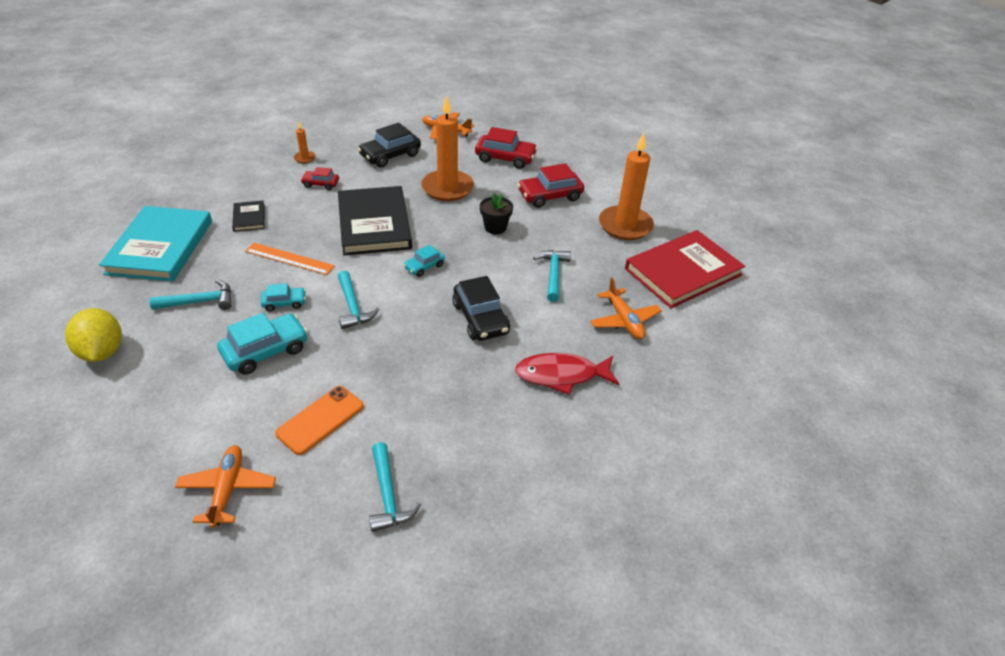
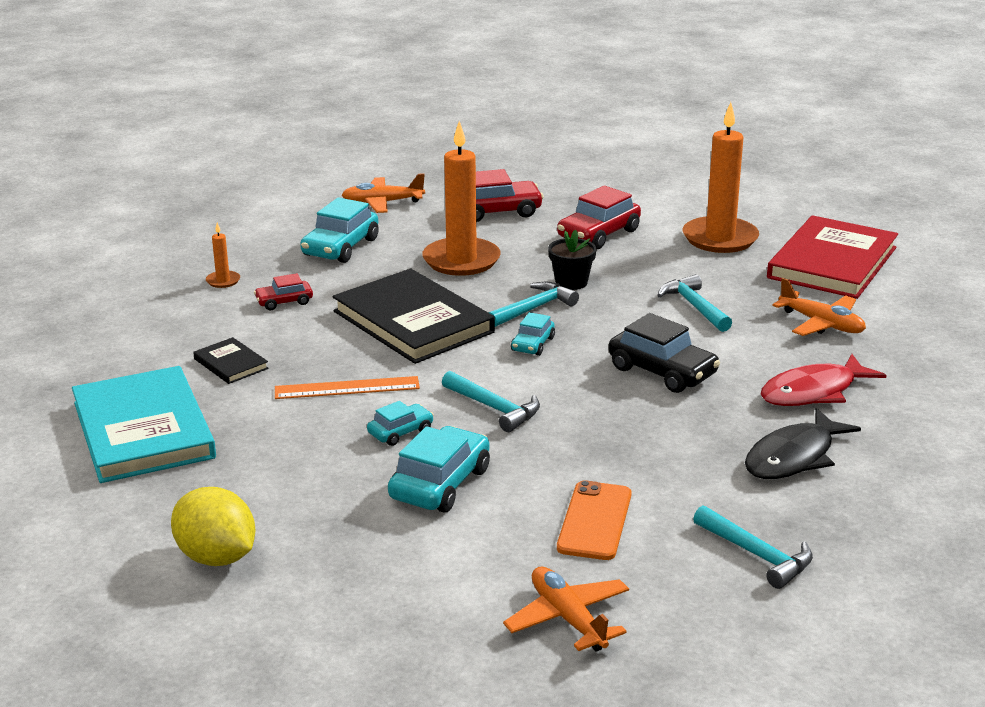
camera: 25 degrees left, 15 degrees down
turquoise hammer [149,280,232,310] -> turquoise hammer moved to [489,282,579,327]
black car [358,123,421,168] -> turquoise car [300,197,379,263]
none -> black fish [745,408,861,479]

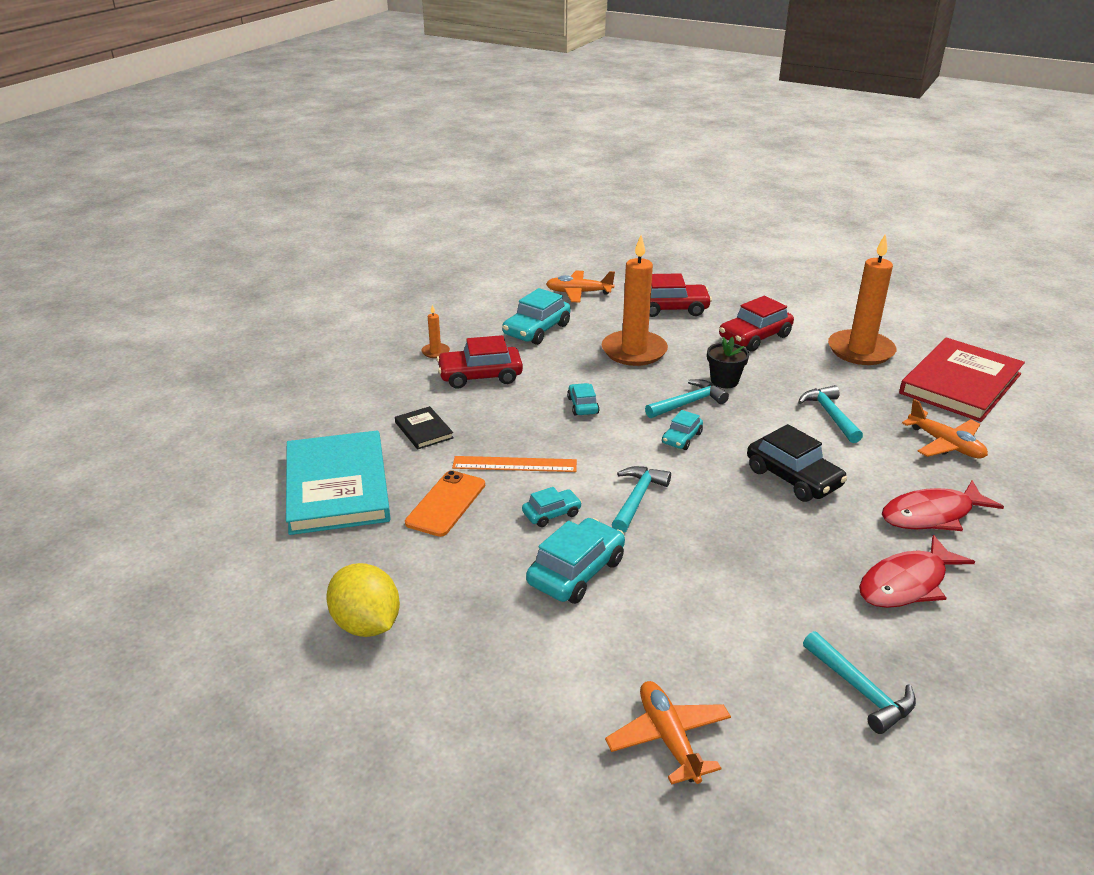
camera: 10 degrees right, 5 degrees up
red car [254,273,313,310] -> red car [436,335,523,389], size x1.78
black book [333,268,495,364] -> turquoise car [567,383,600,416]
turquoise hammer [442,371,540,432] -> turquoise hammer turned 120 degrees counterclockwise [612,466,671,533]
orange phone [557,480,632,560] -> orange phone moved to [405,470,485,537]
black fish [745,408,861,479] -> red fish [859,535,975,608]

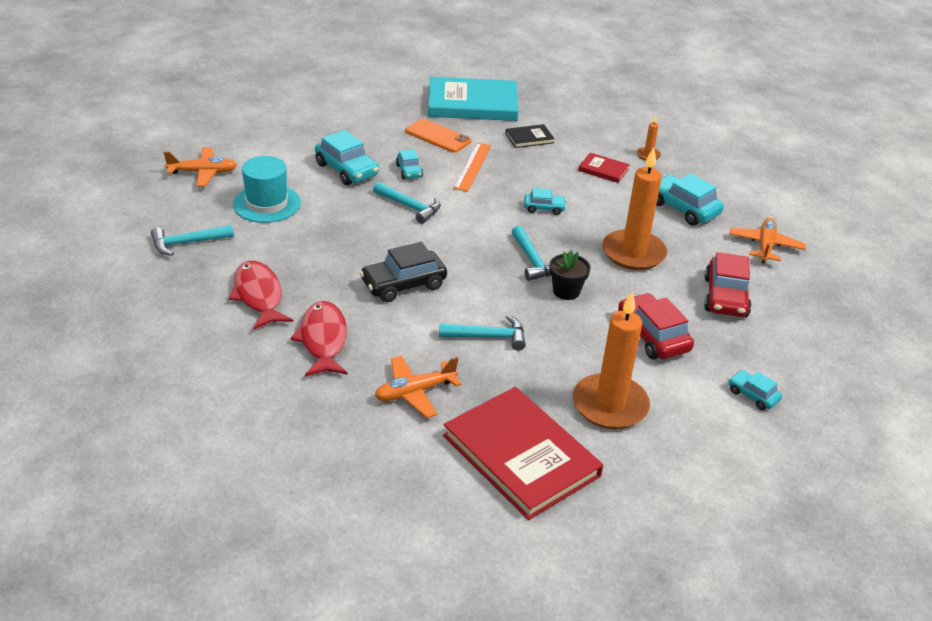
camera: 100 degrees right, 5 degrees up
yellow lemon [326,563,400,637] -> none
red car [436,335,523,389] -> red book [578,153,630,183]
turquoise car [662,410,703,450] -> turquoise car moved to [729,370,782,410]
none -> turquoise hat [233,156,301,223]

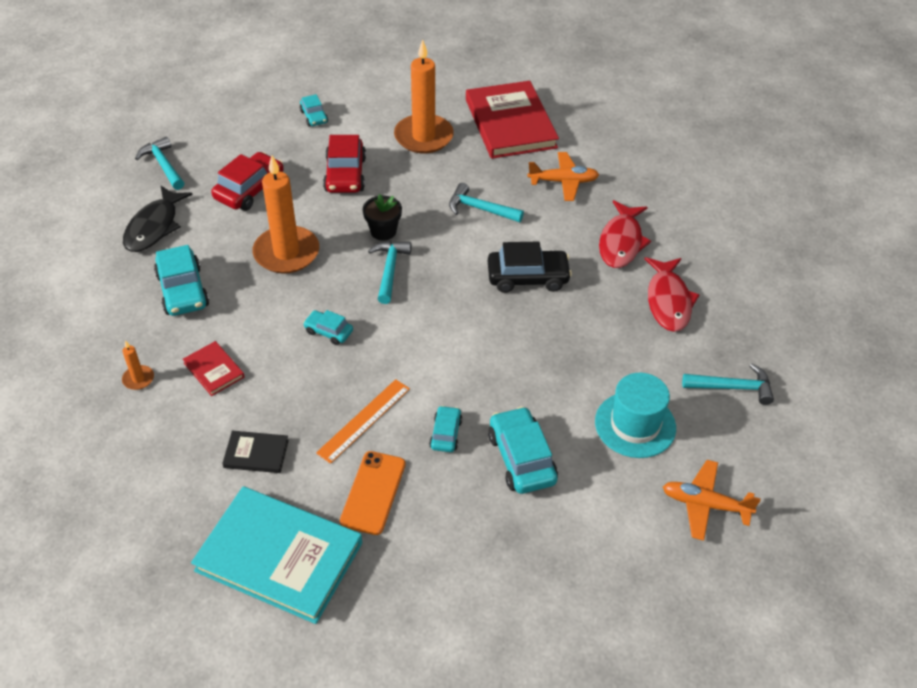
camera: 155 degrees left, 10 degrees up
turquoise hammer [373,182,441,224] -> turquoise hammer moved to [135,137,184,190]
orange phone [405,119,471,153] -> orange phone turned 45 degrees clockwise [340,451,405,535]
orange plane [729,218,806,263] -> black fish [123,186,193,252]

